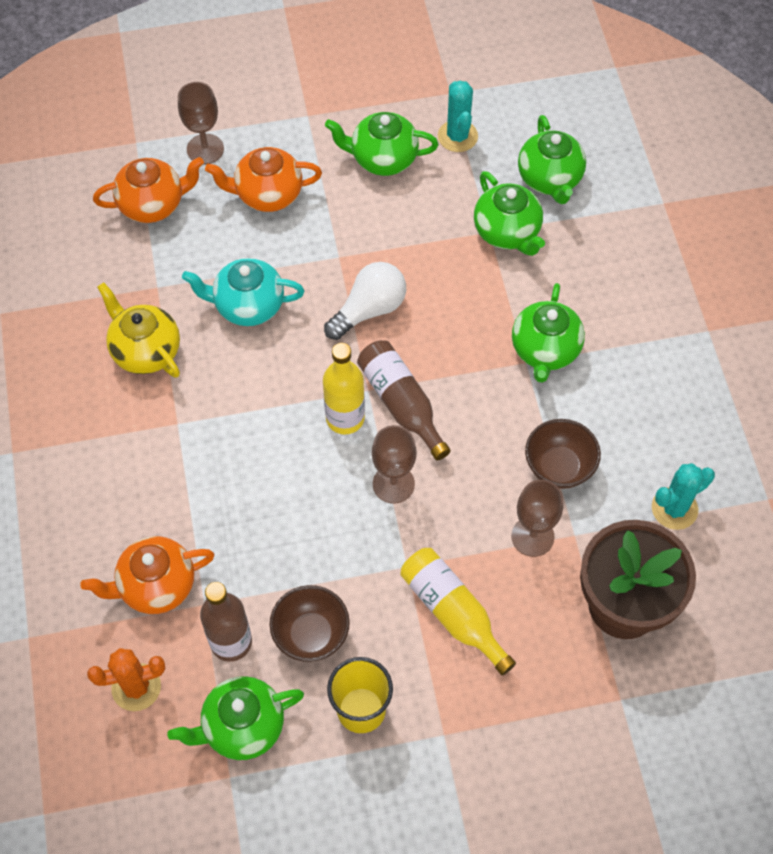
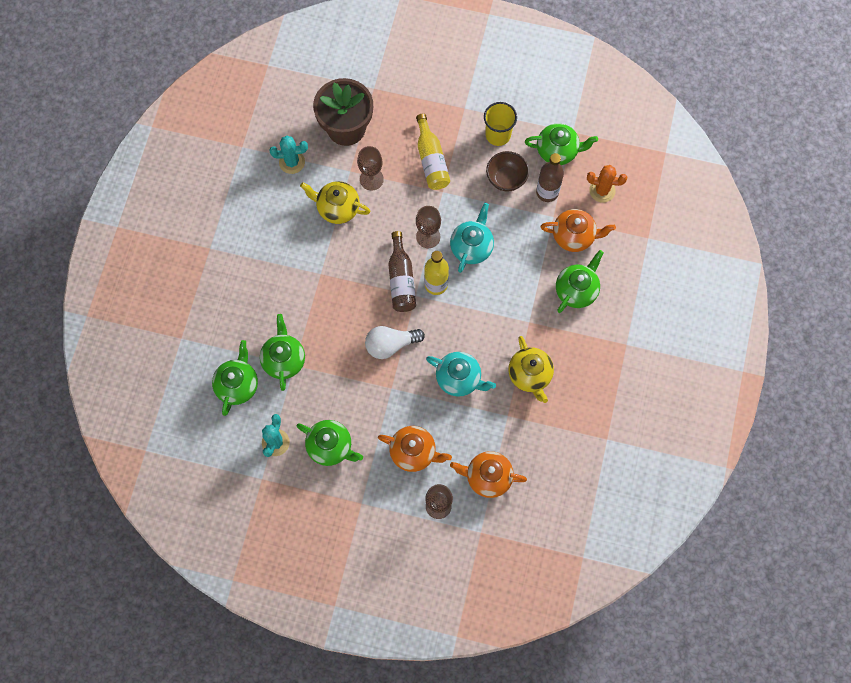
camera: 155 degrees left, 10 degrees up
green teapot [512,283,585,383] -> green teapot moved to [556,250,604,313]
brown bowl [525,419,601,489] -> yellow teapot [300,181,370,224]
none -> turquoise teapot [450,203,494,273]

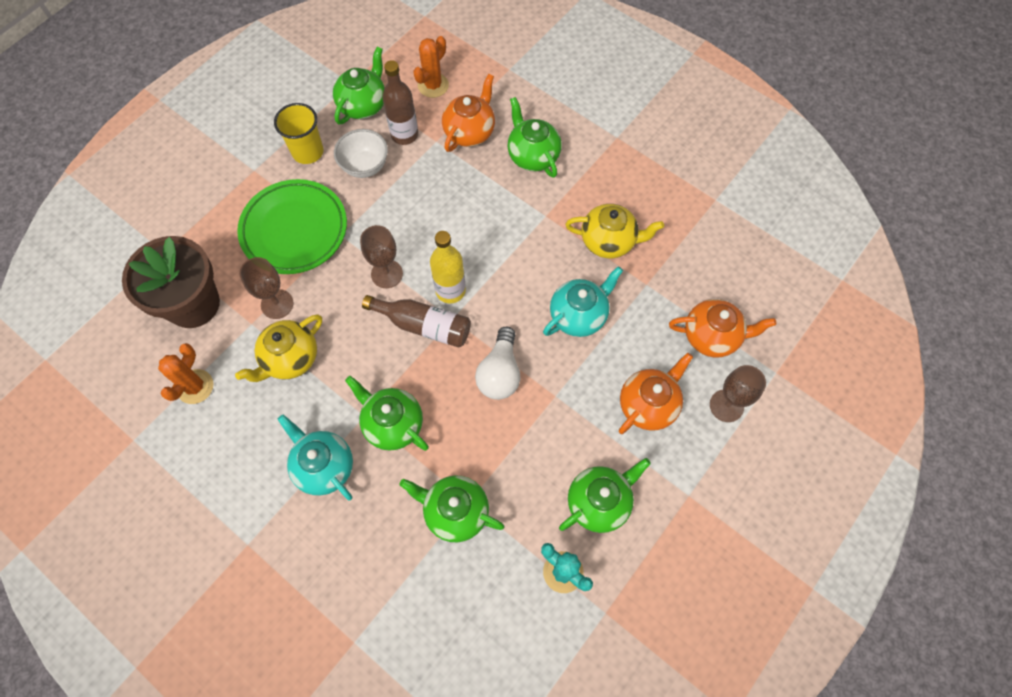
camera: 65 degrees left, 5 degrees down
green teapot [212,340,258,416] -> green teapot moved to [345,376,429,451]
turquoise cactus [269,136,308,174] -> orange cactus [158,343,213,404]
yellow bottle [416,114,450,190] -> green plate [237,179,347,274]
turquoise teapot [450,203,494,273] -> turquoise teapot moved to [278,414,353,500]
orange teapot [450,451,527,498] -> orange teapot turned 120 degrees counterclockwise [669,299,776,358]
brown bowl [486,151,529,192] -> white bowl [334,129,388,178]

